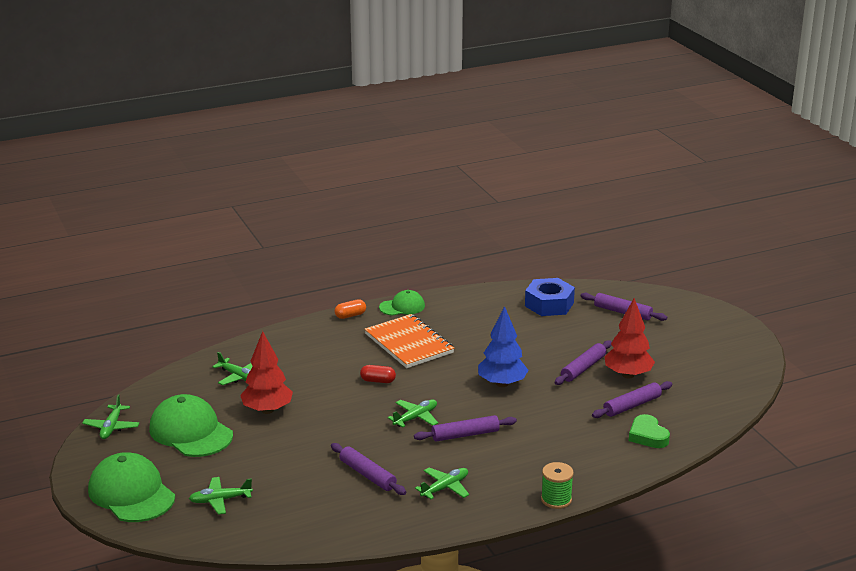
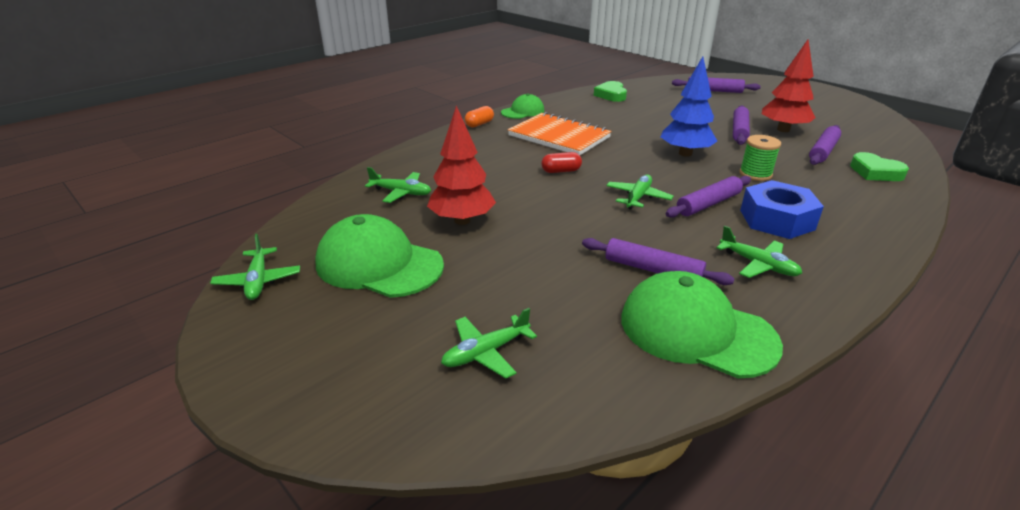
camera: 20 degrees left, 5 degrees up
green cap [88,452,175,522] -> green cap moved to [621,271,783,379]
green plane [415,468,469,499] -> green plane turned 105 degrees clockwise [716,226,802,278]
blue nut [525,278,575,316] -> blue nut moved to [740,180,824,239]
green spool [541,462,574,509] -> green spool moved to [739,135,781,181]
none -> green heart [594,81,627,102]

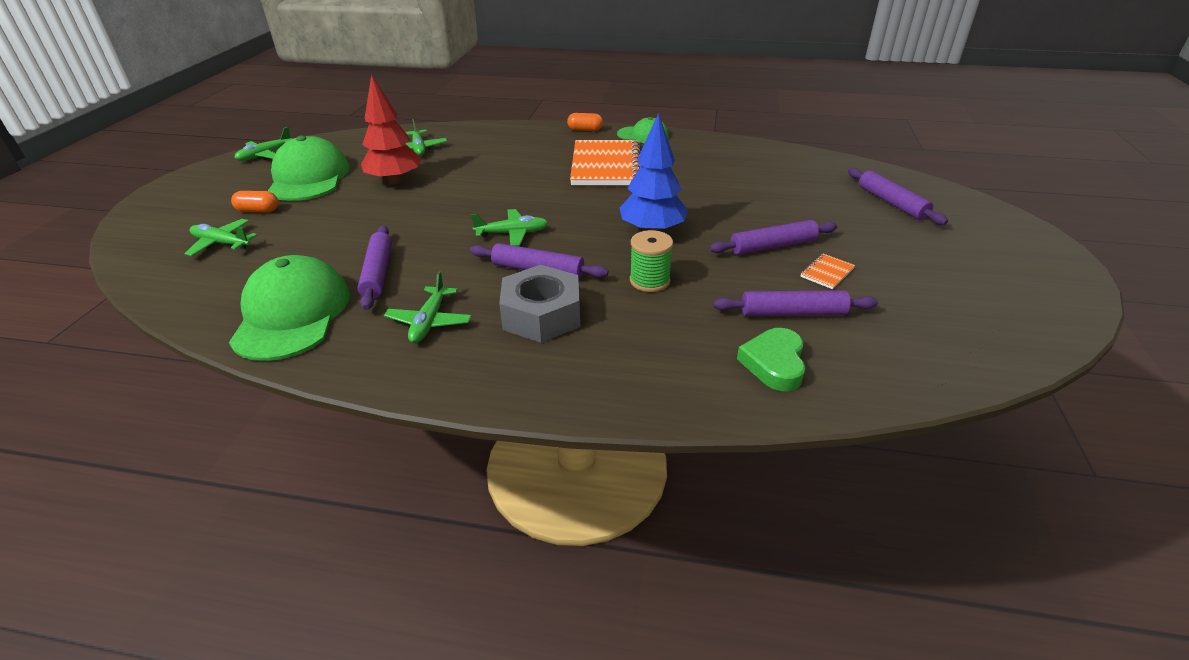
camera: 55 degrees right, 5 degrees up
red capsule [541,152,582,173] -> none
green heart [594,81,627,102] -> none
blue nut [740,180,824,239] -> grey nut [499,265,580,343]
red tree [762,39,816,132] -> orange notebook [800,254,855,289]
none -> orange capsule [231,191,278,212]

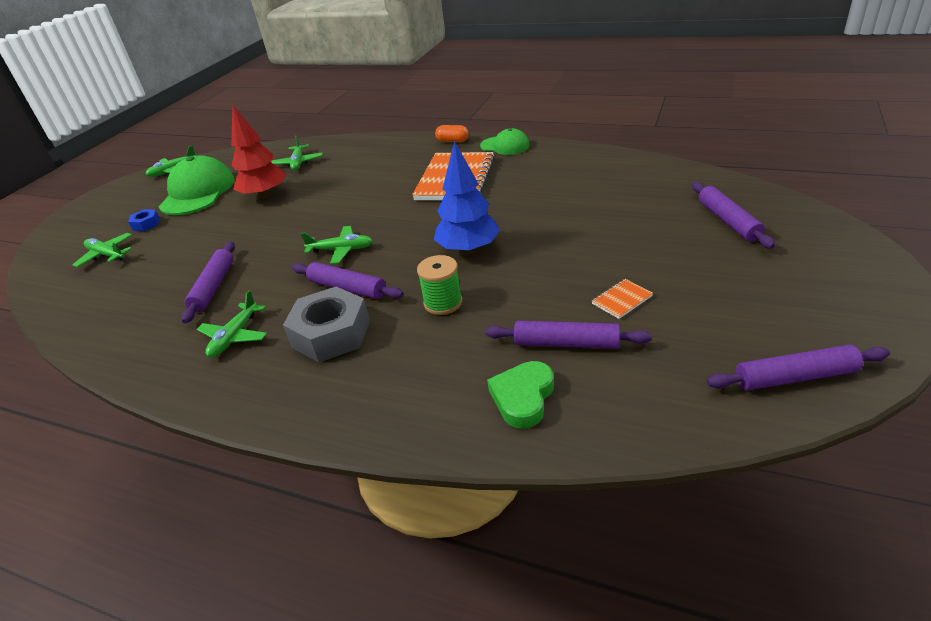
camera: 15 degrees right, 0 degrees up
green cap [229,255,350,361] -> none
orange capsule [231,191,278,212] -> blue nut [128,209,160,231]
purple rolling pin [709,220,837,255] -> purple rolling pin moved to [707,345,890,391]

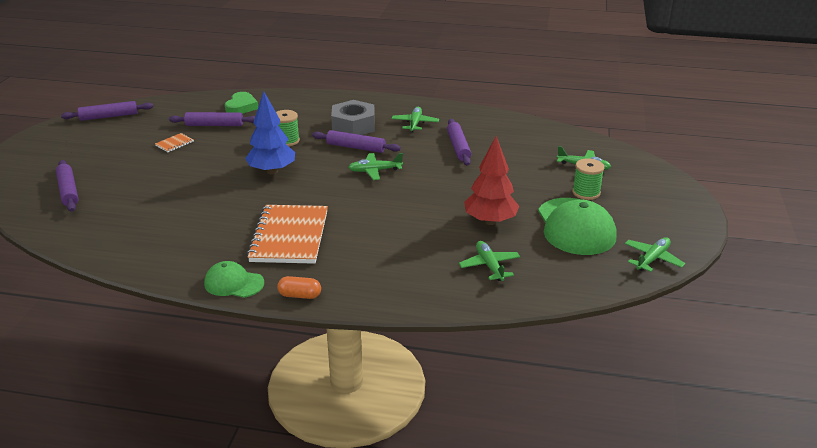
camera: 165 degrees right, 5 degrees down
blue nut [128,209,160,231] -> green spool [572,158,605,200]

